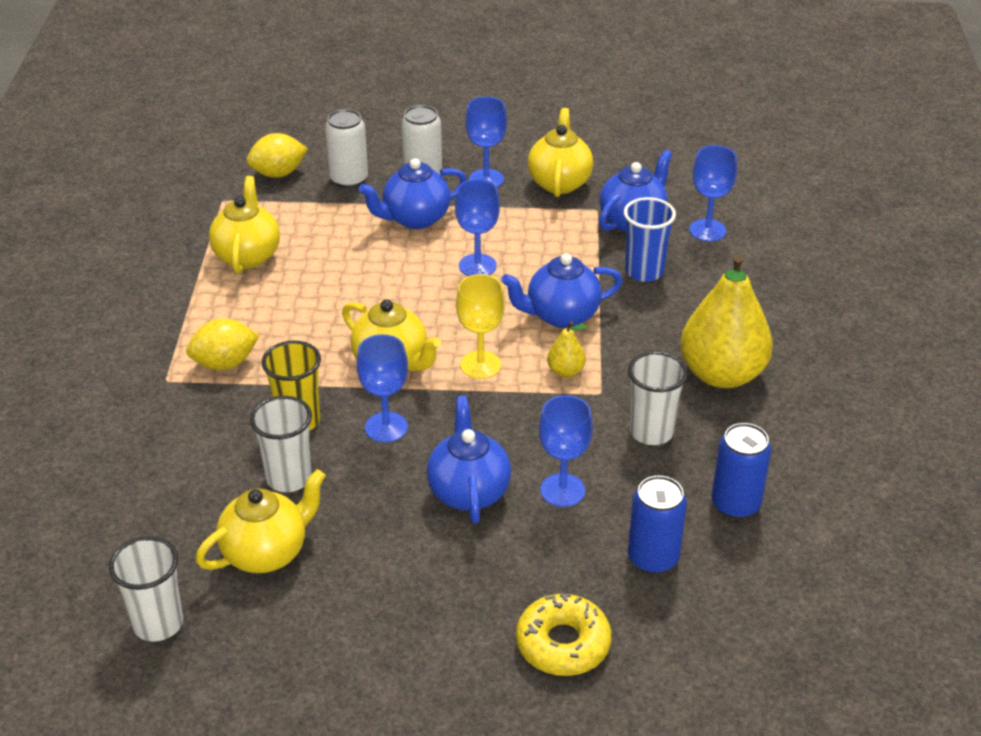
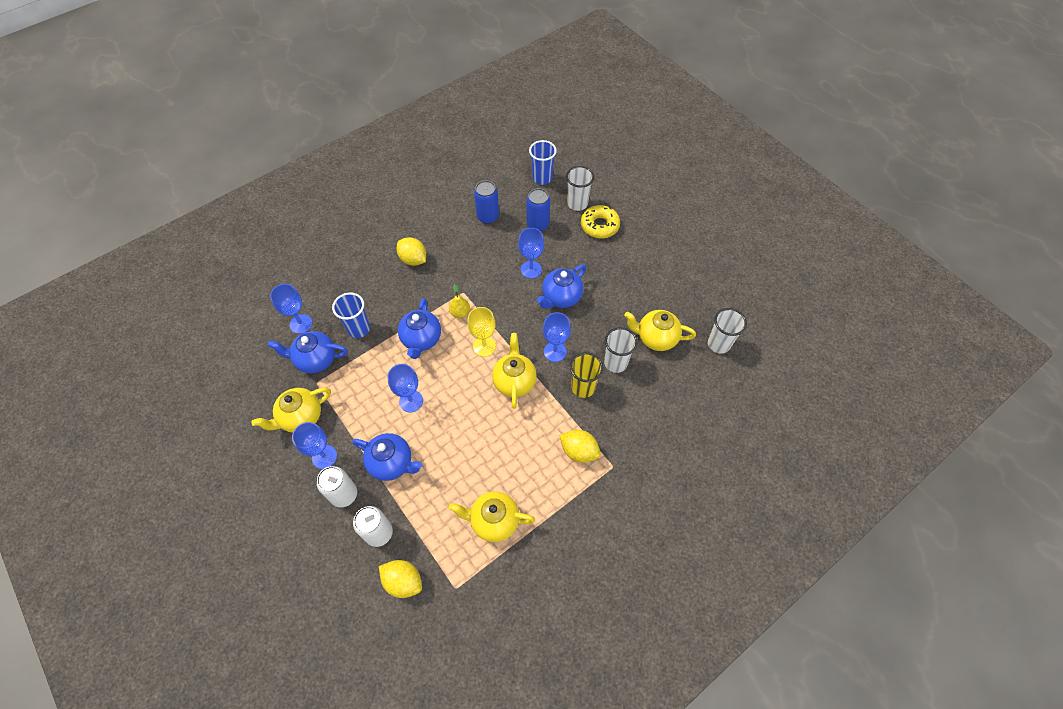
camera: 130 degrees left, 20 degrees up
yellow teapot [209,176,280,274] -> yellow teapot turned 45 degrees clockwise [449,491,535,542]
blue teapot [501,253,623,328] -> blue teapot turned 60 degrees clockwise [398,298,441,359]
white cup [628,351,688,445] -> white cup moved to [566,166,594,211]
yellow pear [680,254,773,388] -> yellow lemon [397,237,426,266]
none -> blue cup [529,140,557,185]

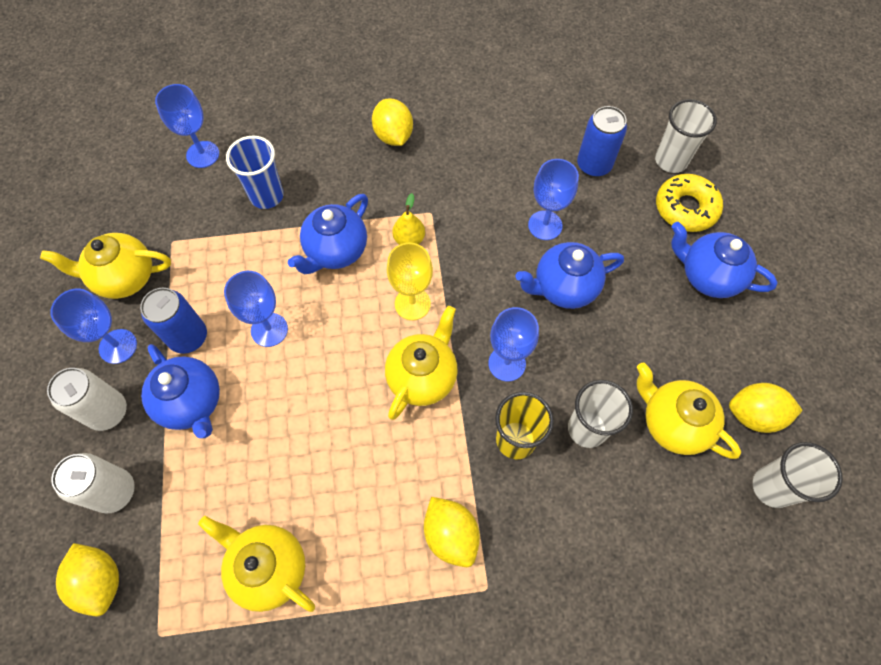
camera: 30 degrees right, 5 degrees up
blue teapot [268,331,348,373] -> blue teapot moved to [671,222,778,298]
blue can [474,180,499,224] -> blue can moved to [140,288,207,354]
blue cup [529,140,557,185] -> none
none -> yellow lemon [729,383,803,433]

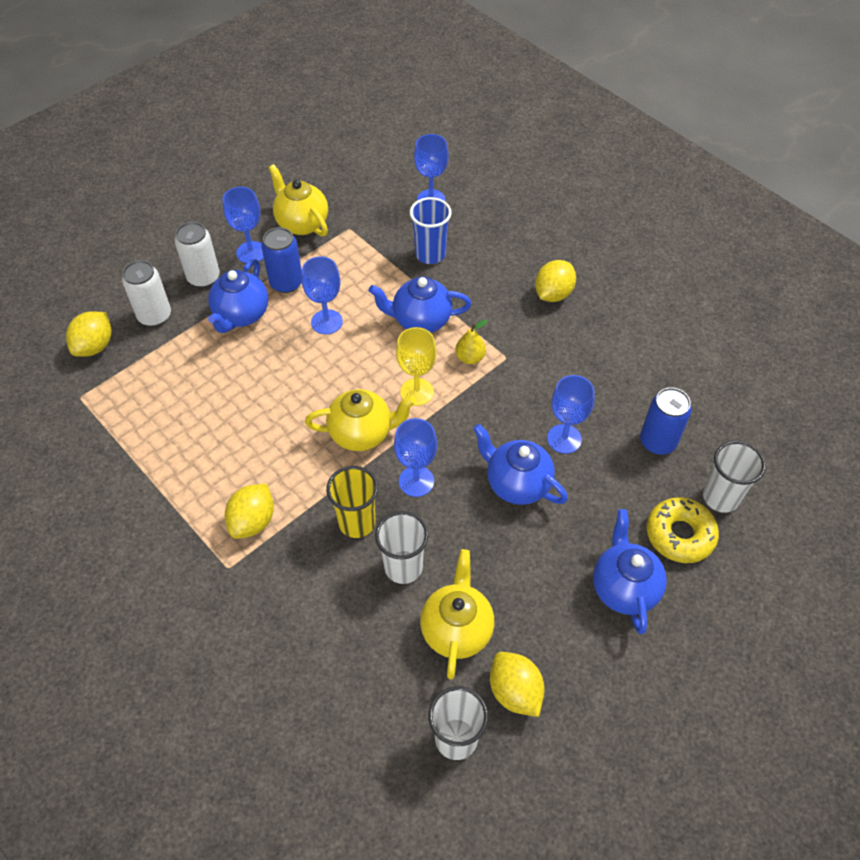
camera: 55 degrees right, 10 degrees down
yellow teapot [198,516,315,612] -> none

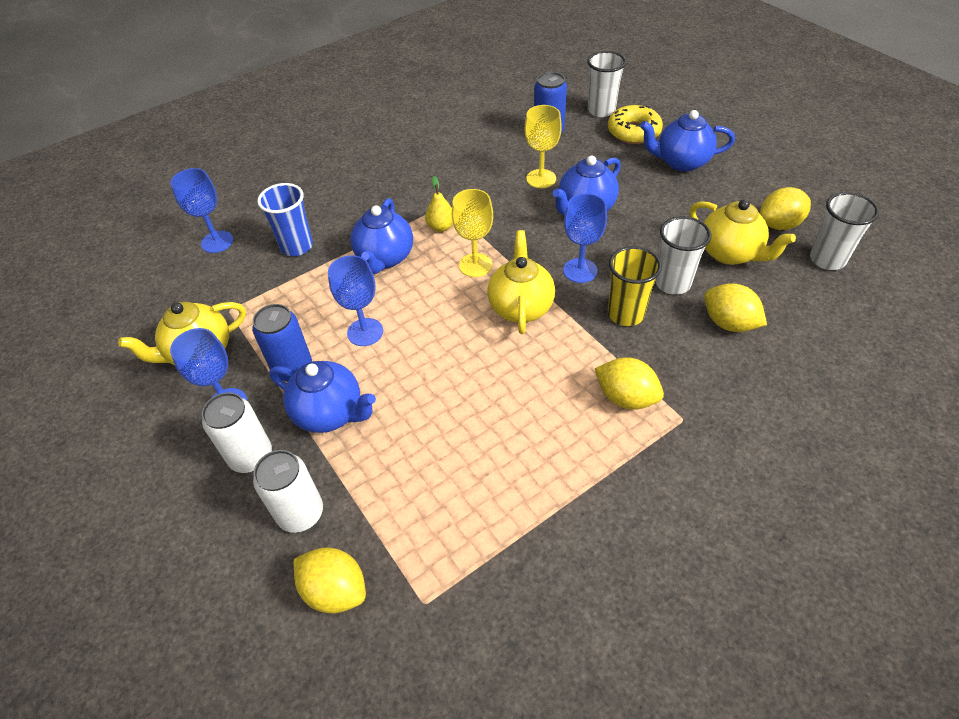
camera: 80 degrees left, 5 degrees down
yellow teapot [420,549,494,680] -> yellow teapot turned 150 degrees counterclockwise [690,199,796,265]
yellow lemon [535,260,576,302] -> yellow lemon moved to [704,283,767,332]
blue goblet [547,375,595,454] -> yellow goblet [525,105,562,188]

